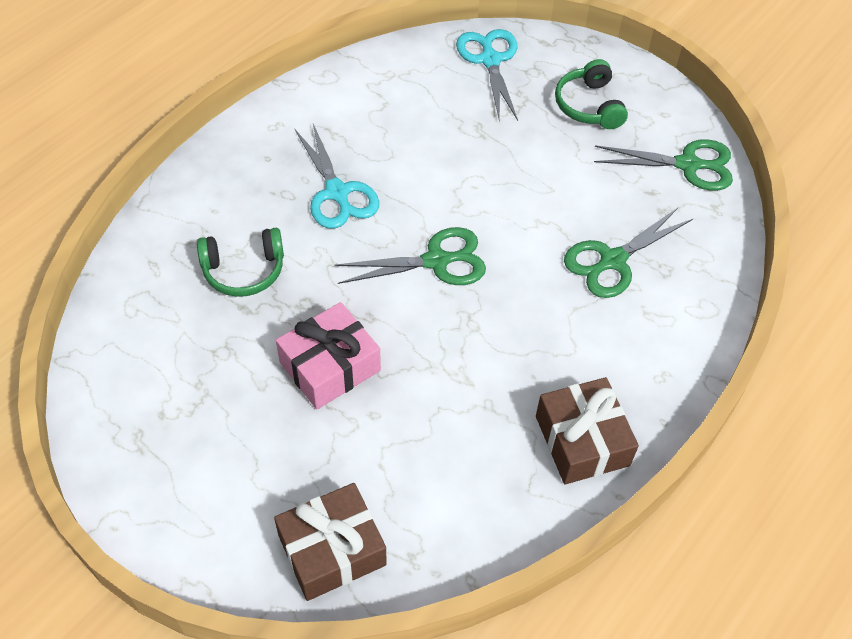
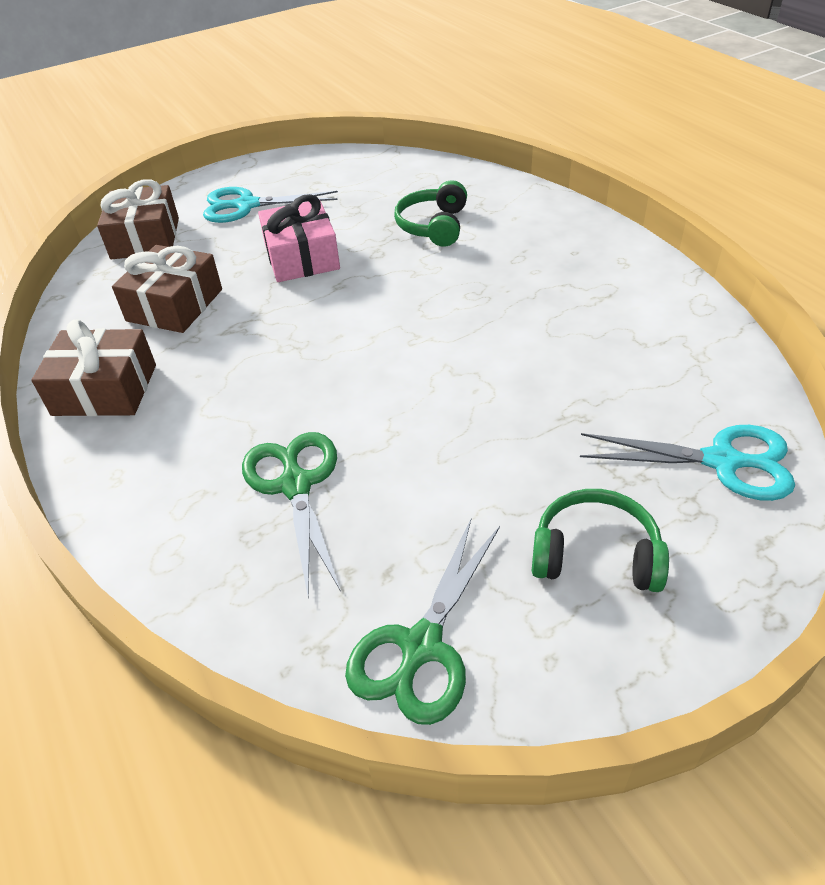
camera: 115 degrees right, 10 degrees down
turquoise scissors [294,124,379,229] -> turquoise scissors moved to [203,187,338,223]
green scissors [334,227,486,285] -> none
none -> brown gift [112,245,222,333]

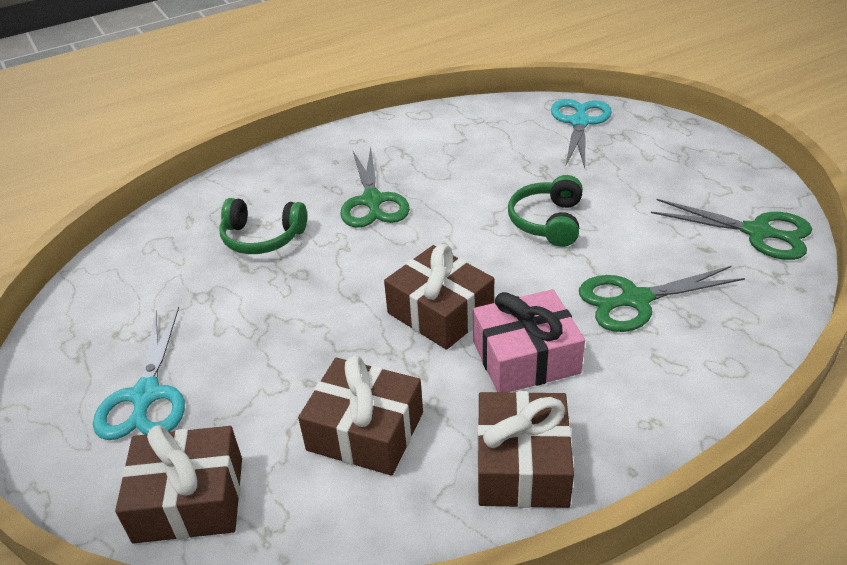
camera: 90 degrees left, 5 degrees down
pink gift [258,194,340,282] -> pink gift moved to [473,289,585,392]
green headphones [532,489,669,592] -> green headphones moved to [508,175,583,247]
none -> green scissors [340,147,410,228]
none -> brown gift [384,244,494,350]

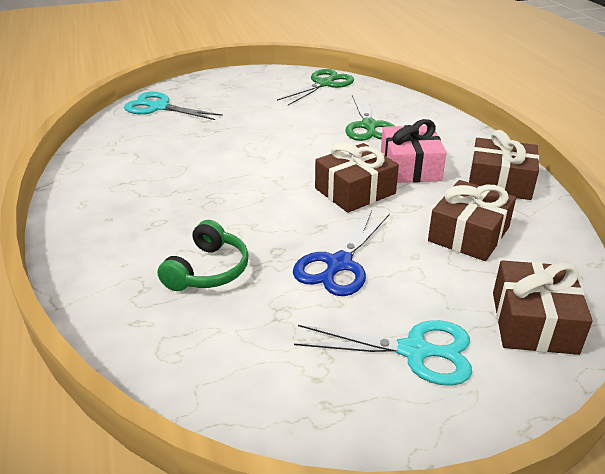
camera: 80 degrees left, 5 degrees down
green scissors [340,147,410,228] -> none
green headphones [508,175,583,247] -> none
none -> blue scissors [293,210,390,296]

